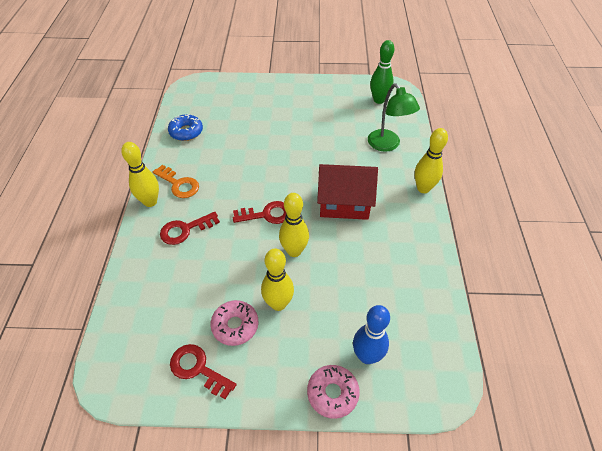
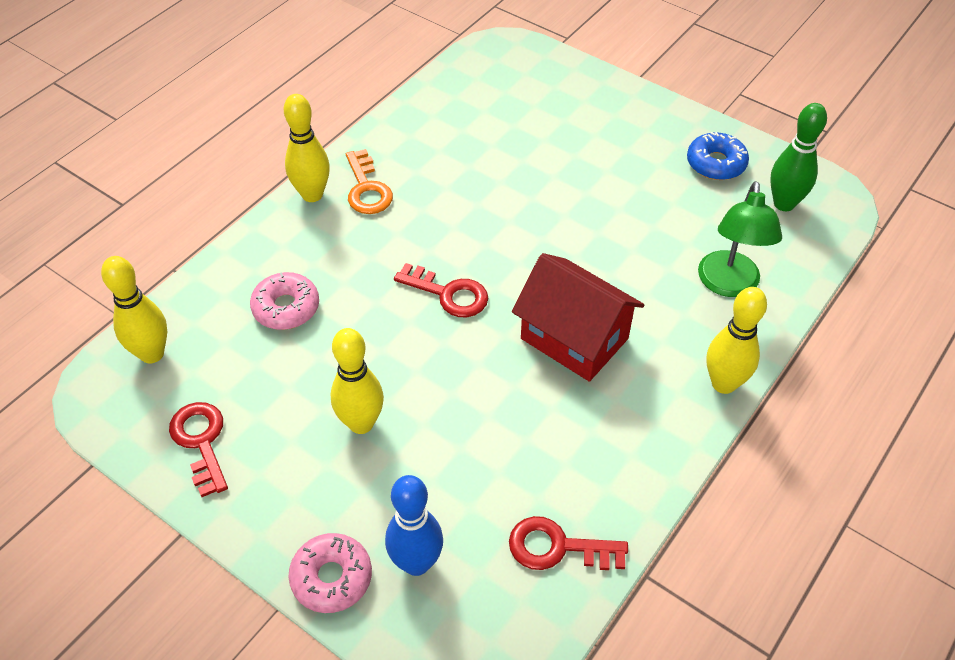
camera: 35 degrees right, 0 degrees up
red key [160,212,220,245] -> red key moved to [509,516,628,570]
blue donut [168,114,203,141] -> blue donut moved to [687,132,749,180]
pink donut [211,300,259,346] -> pink donut moved to [250,272,319,330]
yellow bowling pin [279,193,309,257] -> yellow bowling pin moved to [101,256,167,364]

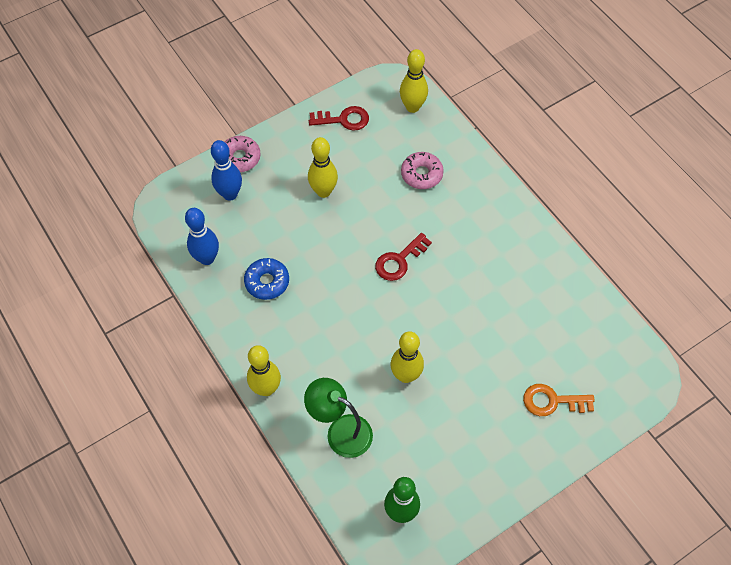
camera: 110 degrees right, 10 degrees up
yellow bowling pin [284,94,330,202] -> yellow bowling pin moved to [391,331,424,383]
orange key [346,149,393,214] -> orange key moved to [523,384,595,416]
red key [509,516,628,570] -> blue bowling pin [185,208,219,265]
red house [512,253,644,382] -> none
blue donut [687,132,749,180] -> blue donut moved to [244,258,289,300]

